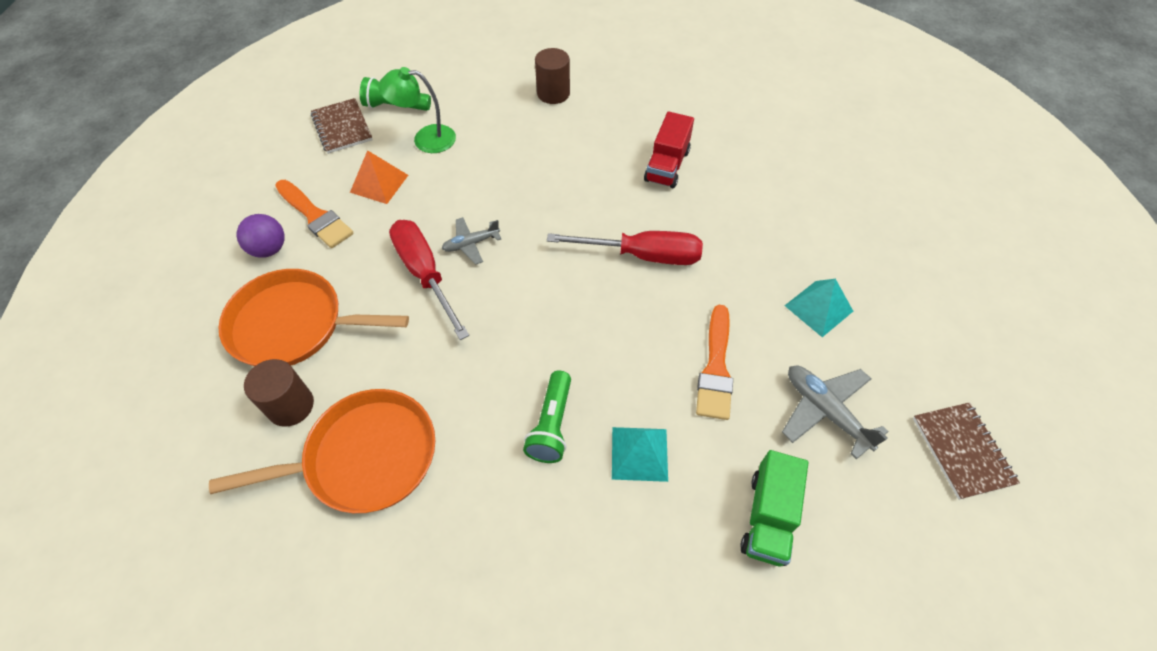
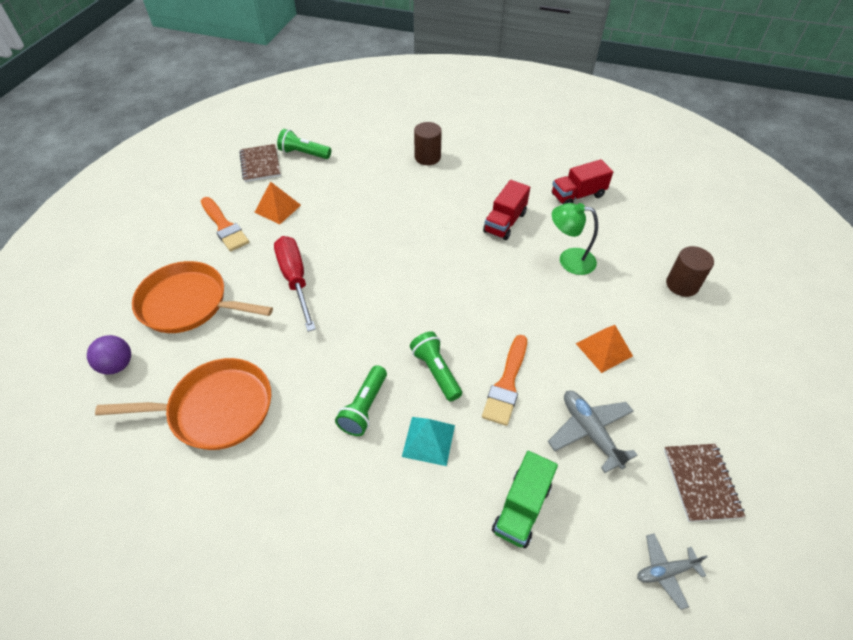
camera: 10 degrees right, 5 degrees down
purple ball [237,214,285,258] -> purple ball moved to [87,335,131,375]
brown cylinder [244,359,314,427] -> brown cylinder moved to [666,246,714,297]
green lamp [378,67,456,153] -> green lamp moved to [552,203,598,275]
grey plane [442,217,501,265] -> grey plane moved to [637,534,707,610]
red screwdriver [547,231,703,265] -> none
turquoise pyramid [785,279,853,337] -> orange pyramid [576,325,633,373]
none -> green flashlight [410,331,462,401]
none -> red truck [552,159,613,205]

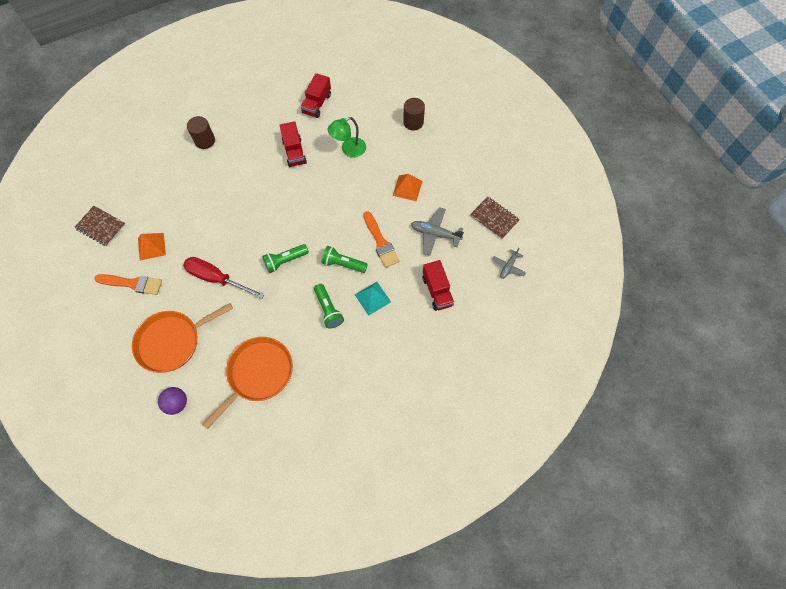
camera: 45 degrees left, 15 degrees up
green flashlight [277,129,331,159] -> green flashlight moved to [262,244,309,273]
green truck [492,451,558,548] -> red truck [423,260,454,311]

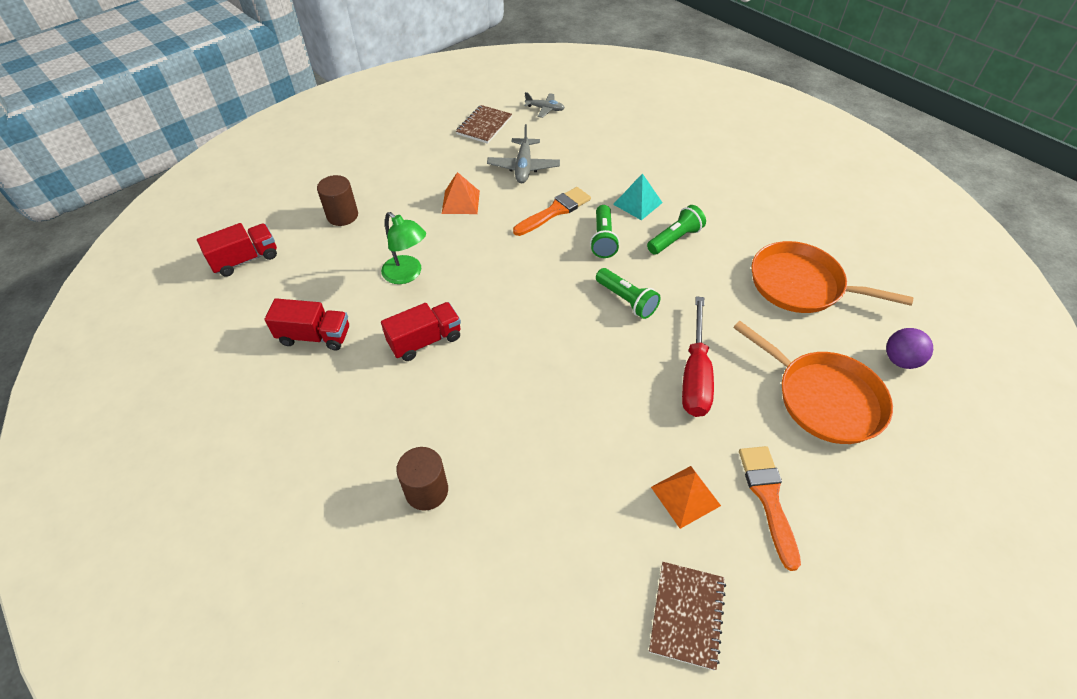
camera: 105 degrees left, 15 degrees down
red truck [423,260,454,311] -> red truck moved to [197,223,277,277]

